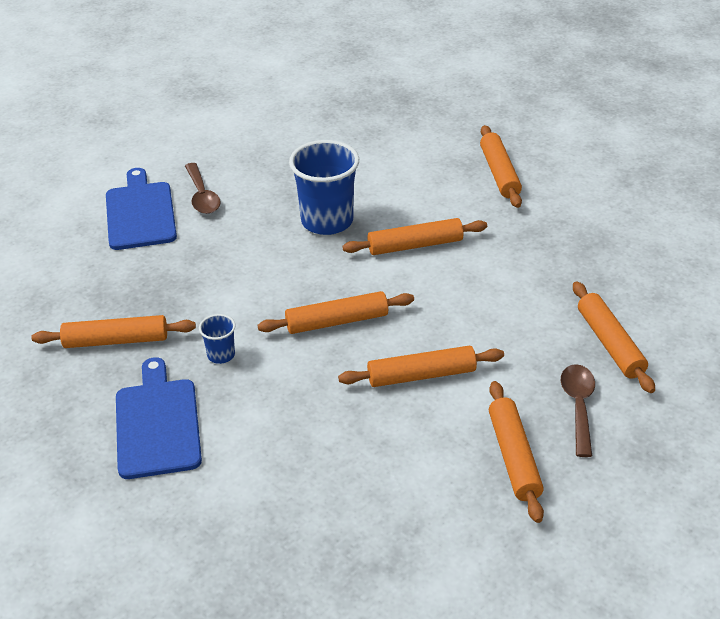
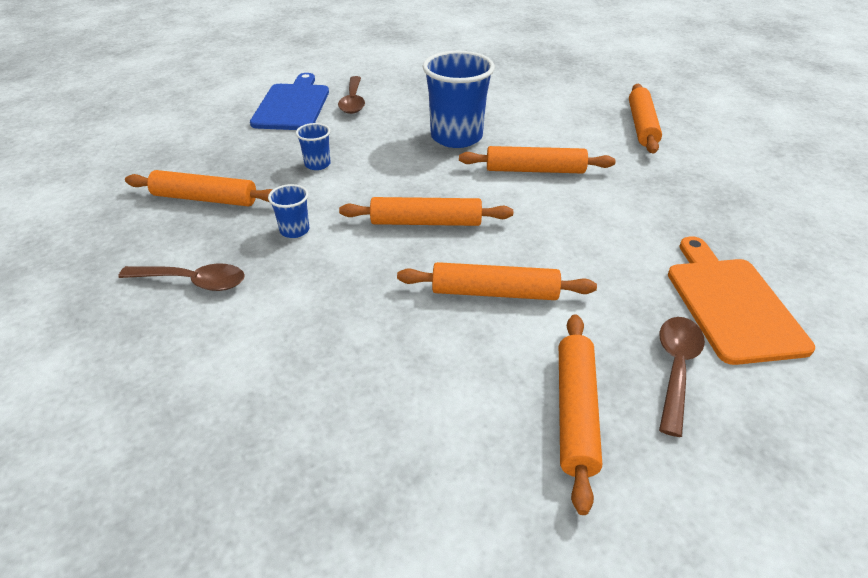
camera: 15 degrees right, 0 degrees up
blue cutting board [116,357,202,479] -> brown spoon [118,264,245,291]
orange rolling pin [573,281,655,393] -> orange cutting board [668,236,815,365]
none -> blue cup [296,123,330,170]

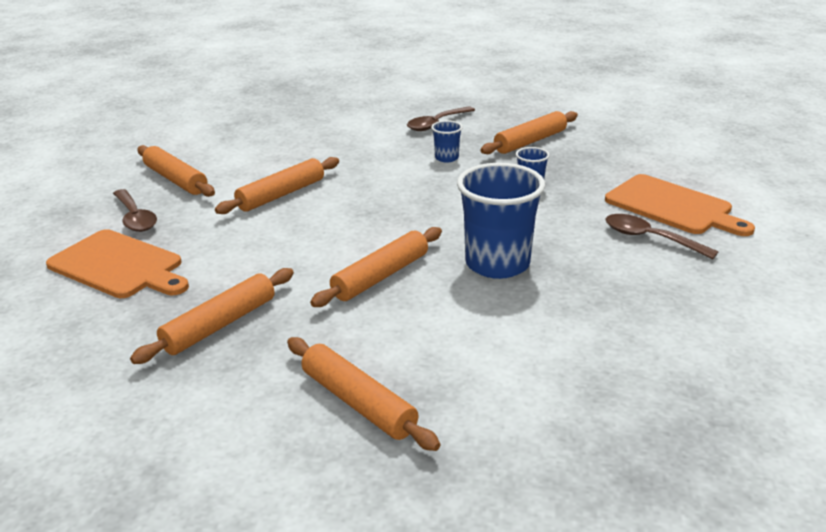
camera: 130 degrees right, 10 degrees down
blue cutting board [250,73,329,130] -> orange cutting board [605,174,755,236]
orange rolling pin [339,197,513,226] -> orange rolling pin moved to [130,268,294,364]

